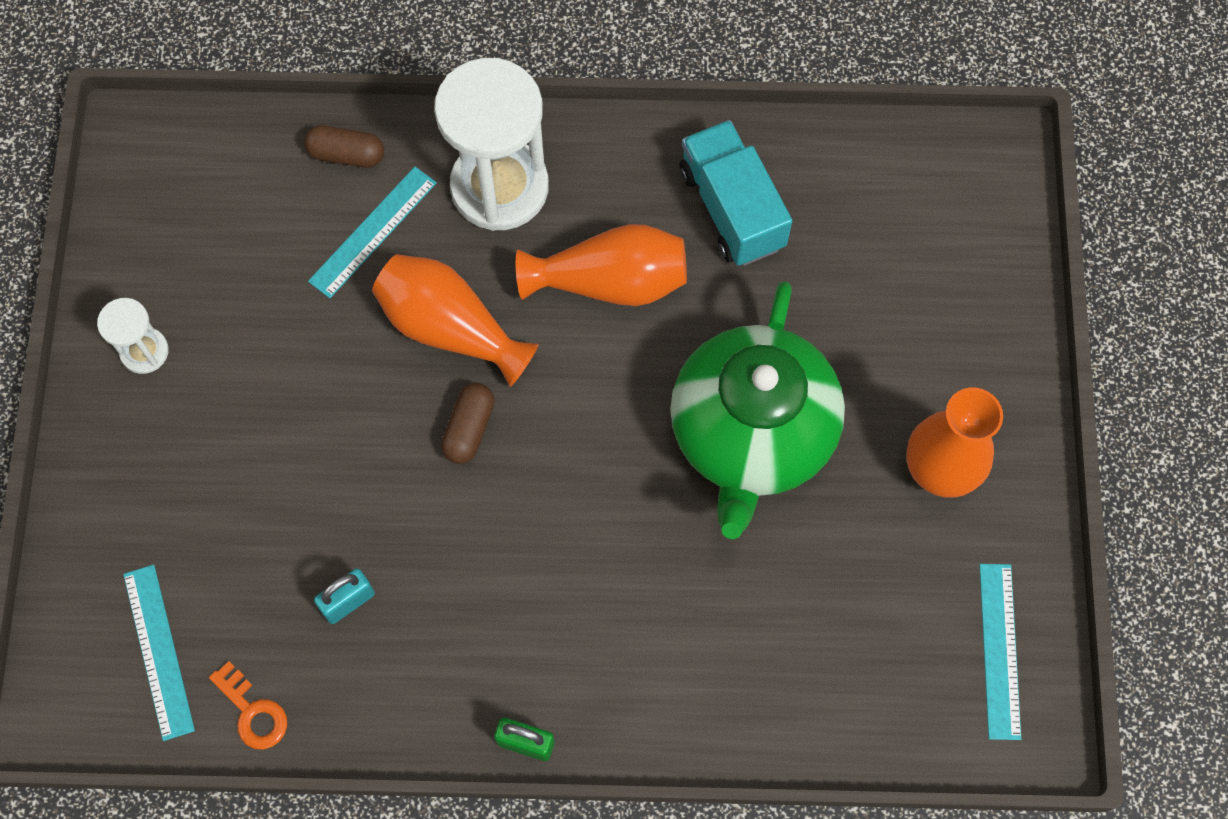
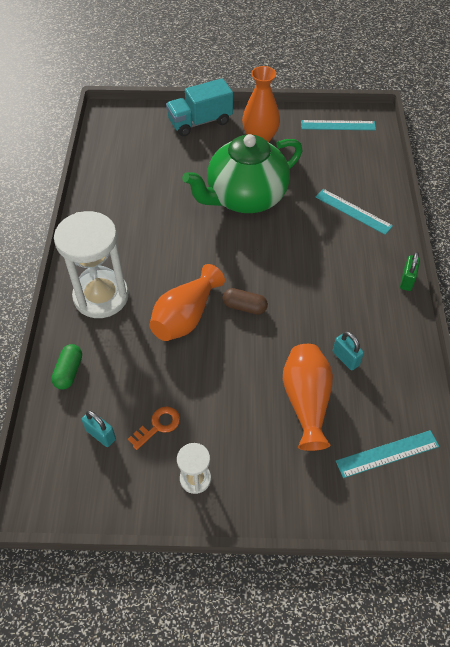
camera: 90 degrees left, 15 degrees down
orange key [209,661,287,750] -> orange key moved to [128,407,180,450]
brown capsule [304,125,384,168] -> green capsule [51,344,82,390]
turquoise ruler [308,167,437,298] -> turquoise ruler moved to [316,189,393,235]
orange vase [516,224,687,306] -> orange vase moved to [283,344,333,451]
green teapot [670,281,845,539] -> green teapot turned 135 degrees clockwise [182,134,302,213]
turquoise truck [679,120,792,266] -> turquoise truck moved to [166,78,233,136]
none -> turquoise padlock [81,410,116,447]

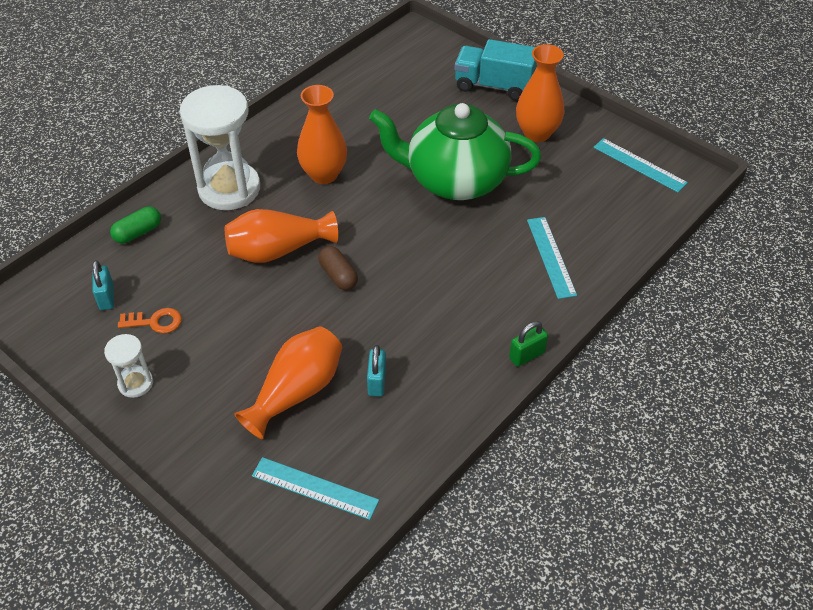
camera: 40 degrees right, 5 degrees down
none -> orange vase [297,85,347,184]

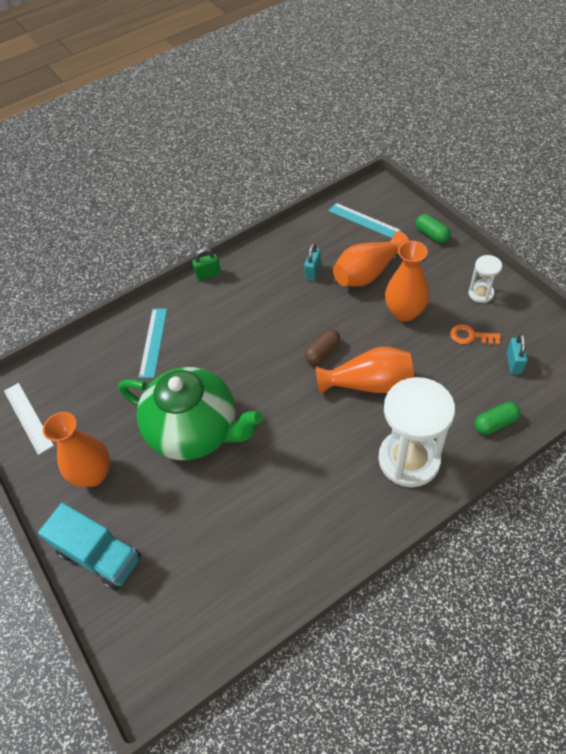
camera: 160 degrees left, 5 degrees up
orange vase [297,85,347,184] -> orange vase moved to [385,241,429,322]
brown capsule [318,246,358,290] -> brown capsule turned 60 degrees clockwise [304,329,341,365]
turquoise ruler [593,138,688,192] -> white ruler [4,383,54,455]
none -> green capsule [416,214,451,243]

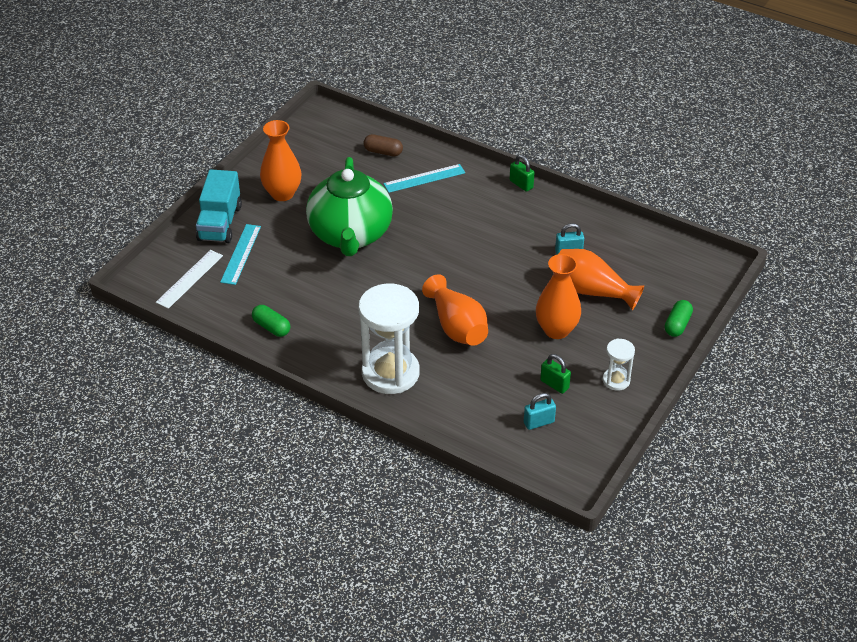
camera: 60 degrees right, 10 degrees down
white ruler [4,383,54,455] -> white ruler moved to [156,250,223,309]
brown capsule [304,329,341,365] -> brown capsule moved to [363,134,403,156]
turquoise ruler [329,203,402,238] -> turquoise ruler moved to [220,224,261,285]
orange key [450,324,501,345] -> green padlock [540,354,571,394]
green capsule [474,402,521,435] -> green capsule moved to [252,305,290,337]

